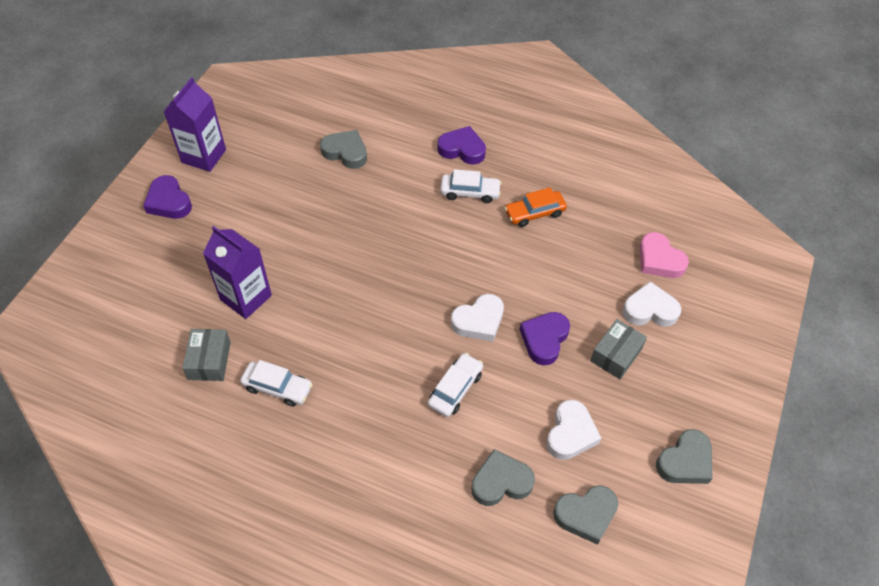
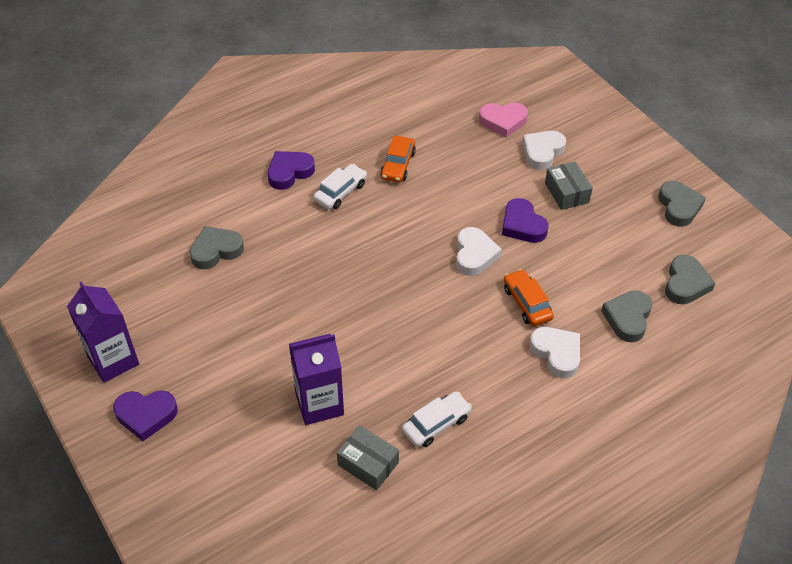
camera: 55 degrees left, 5 degrees down
white car [428,353,483,417] -> orange car [504,269,554,326]
white heart [546,400,601,460] -> white heart moved to [529,327,580,378]

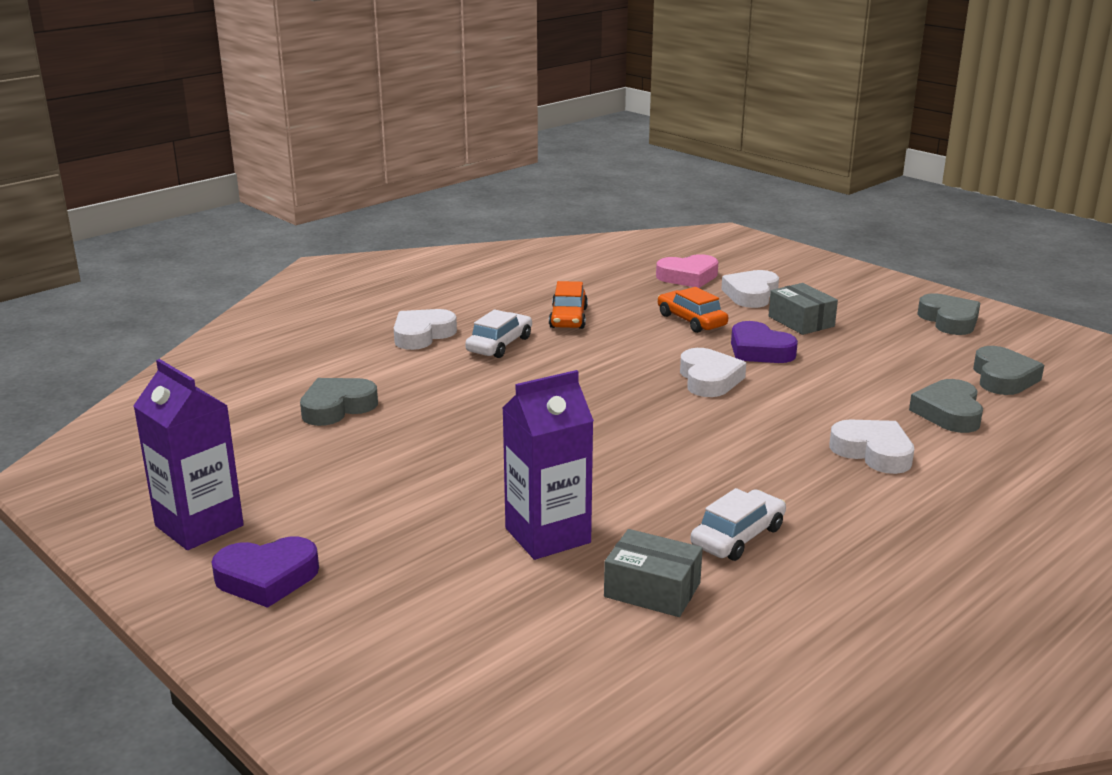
camera: 10 degrees left, 25 degrees down
purple heart [268,151,315,190] -> white heart [394,309,457,350]
orange car [504,269,554,326] -> orange car moved to [658,287,728,333]

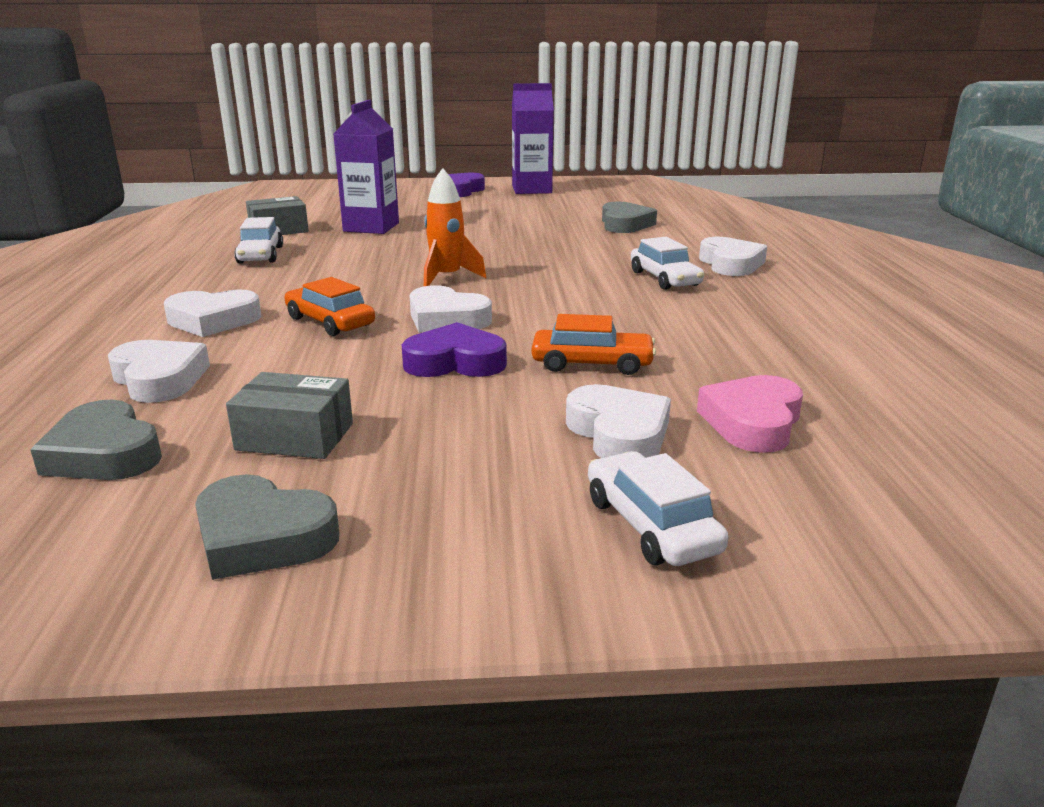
camera: 130 degrees right, 0 degrees up
orange car [549,281,588,329] -> orange car moved to [284,277,375,336]
grey box [769,283,838,335] -> grey box moved to [226,372,353,459]
grey heart [909,379,983,433] -> white heart [108,340,210,403]
none -> orange rocket [424,168,486,286]
none -> white car [588,451,729,566]

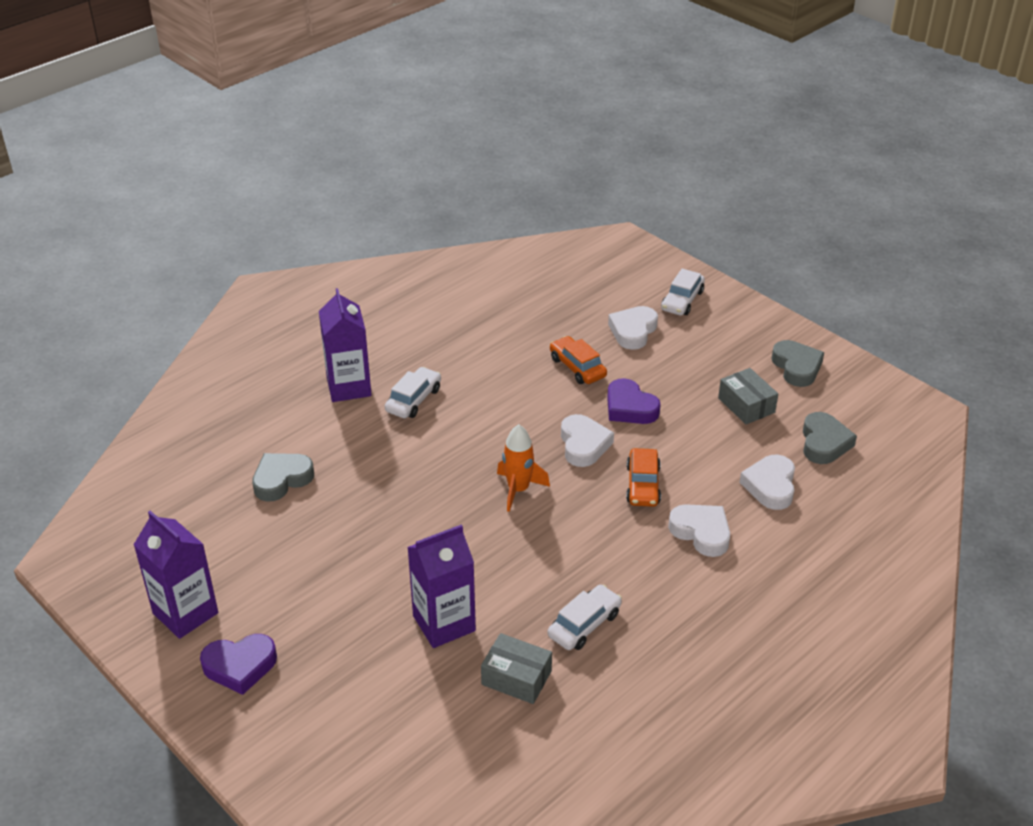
camera: 130 degrees left, 15 degrees up
pink heart [697,375,803,453] -> none
white heart [699,237,767,276] -> purple carton [319,288,371,402]

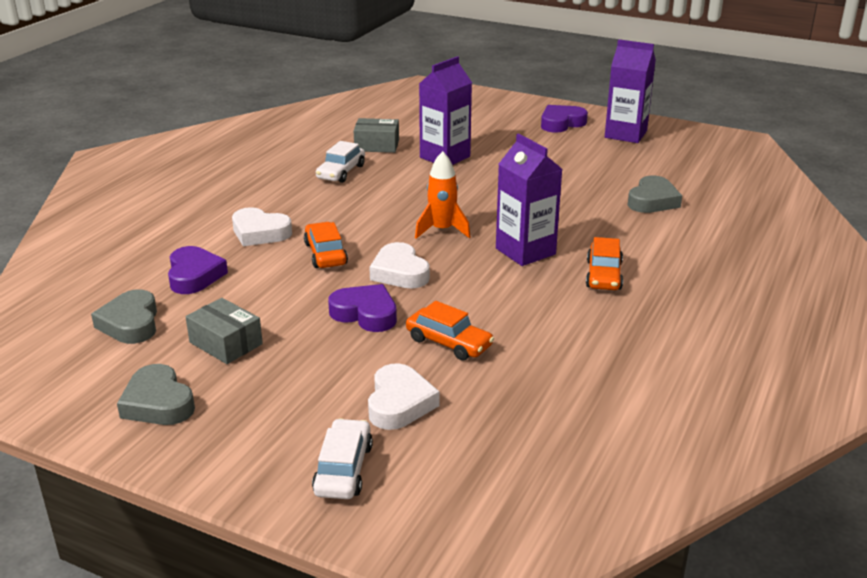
camera: 160 degrees right, 10 degrees down
purple carton [319,288,371,402] -> purple carton moved to [496,133,563,266]
white car [385,367,441,418] -> orange car [586,237,623,290]
white heart [739,455,795,510] -> purple heart [168,246,228,294]

